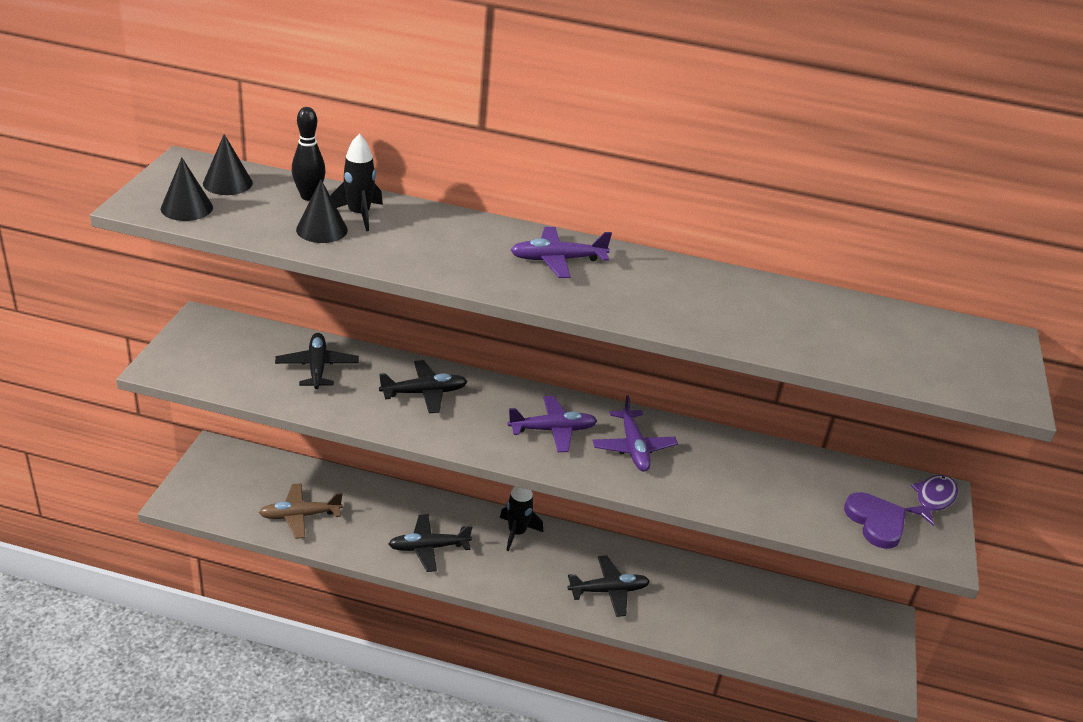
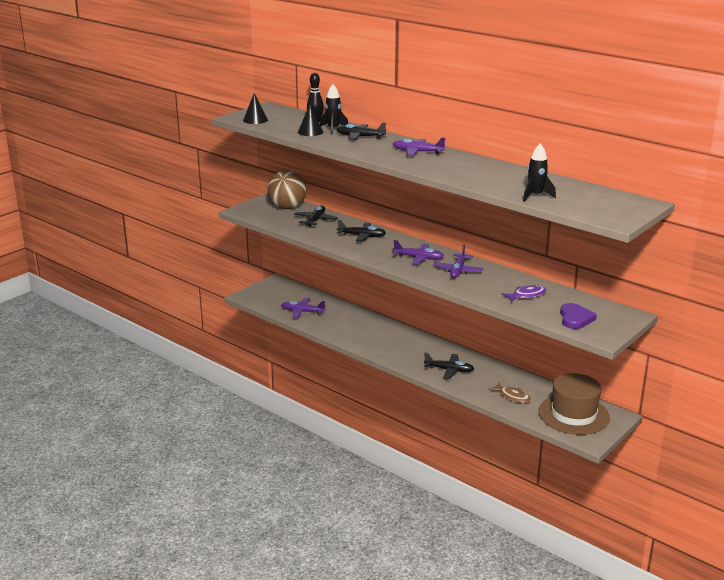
camera: 30 degrees right, 10 degrees down
black cone [203,134,253,195] -> none
brown plane [259,483,343,539] -> purple plane [281,298,326,318]
black plane [389,514,473,572] -> black plane moved to [336,123,386,140]
black rocket [500,486,543,551] -> black rocket moved to [523,143,556,201]
purple fish [905,475,958,526] -> purple fish moved to [501,285,546,302]
none -> brown ball [267,170,306,209]
none -> brown fish [488,382,531,403]
none -> brown hat [539,373,610,435]

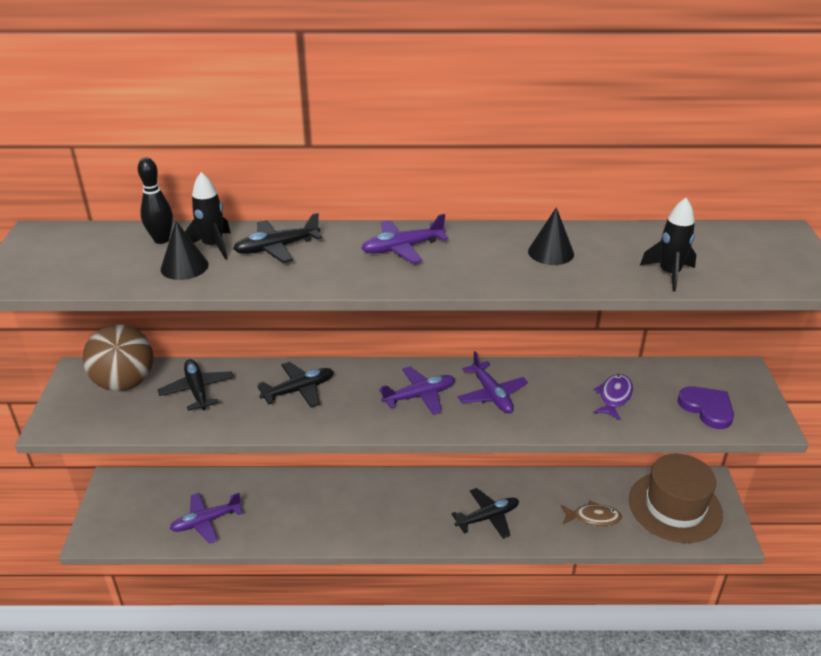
camera: 40 degrees left, 10 degrees up
black cone [243,93,268,124] -> black cone moved to [528,207,574,265]

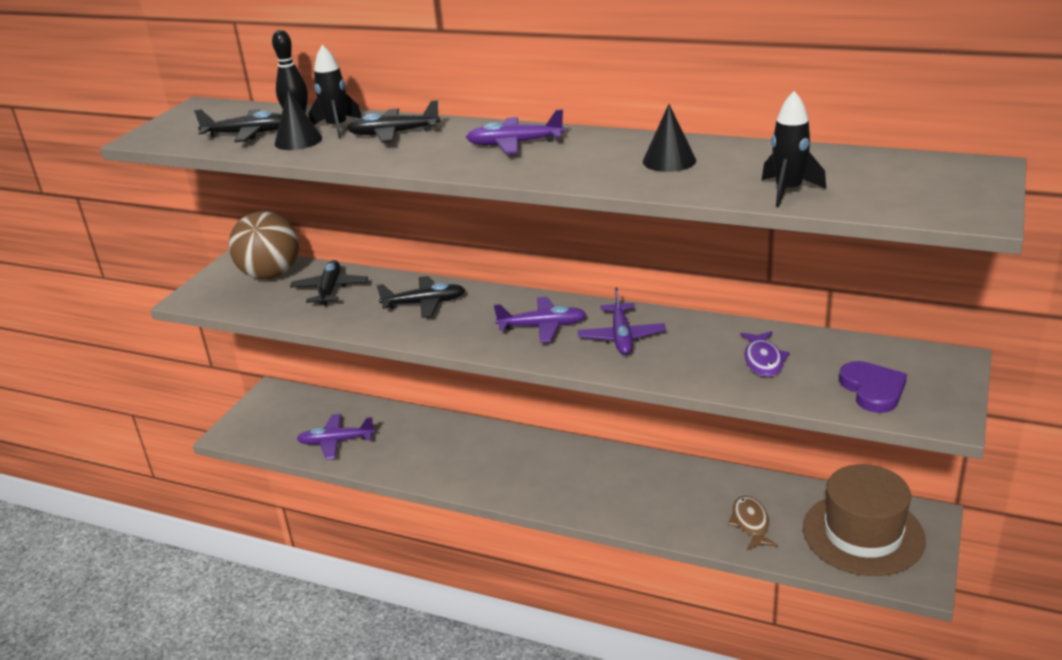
camera: 25 degrees right, 5 degrees down
black plane [451,488,519,539] -> black plane moved to [194,109,282,142]
brown fish [561,501,622,527] -> brown fish turned 120 degrees counterclockwise [728,496,778,550]
purple fish [593,374,633,421] -> purple fish turned 135 degrees clockwise [740,331,790,377]

